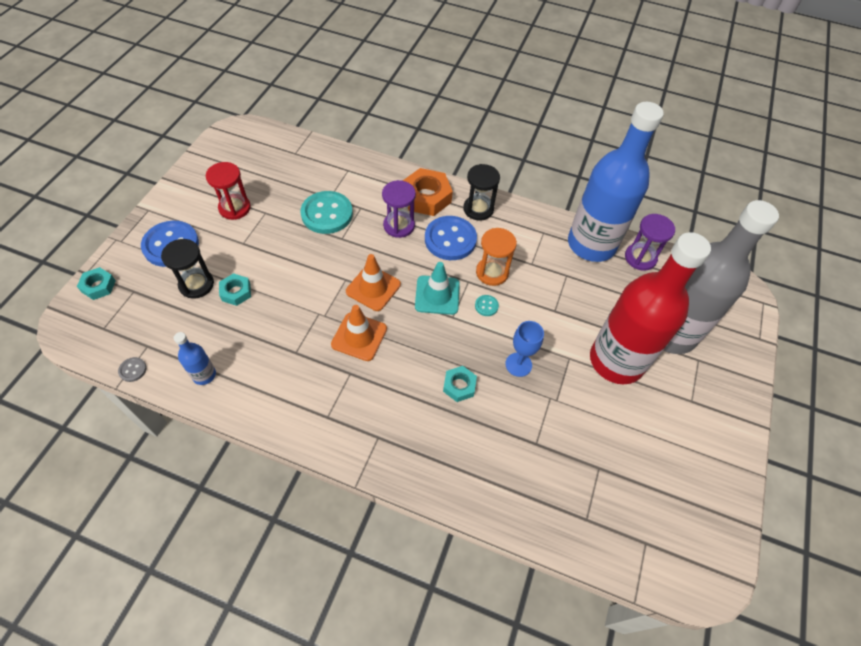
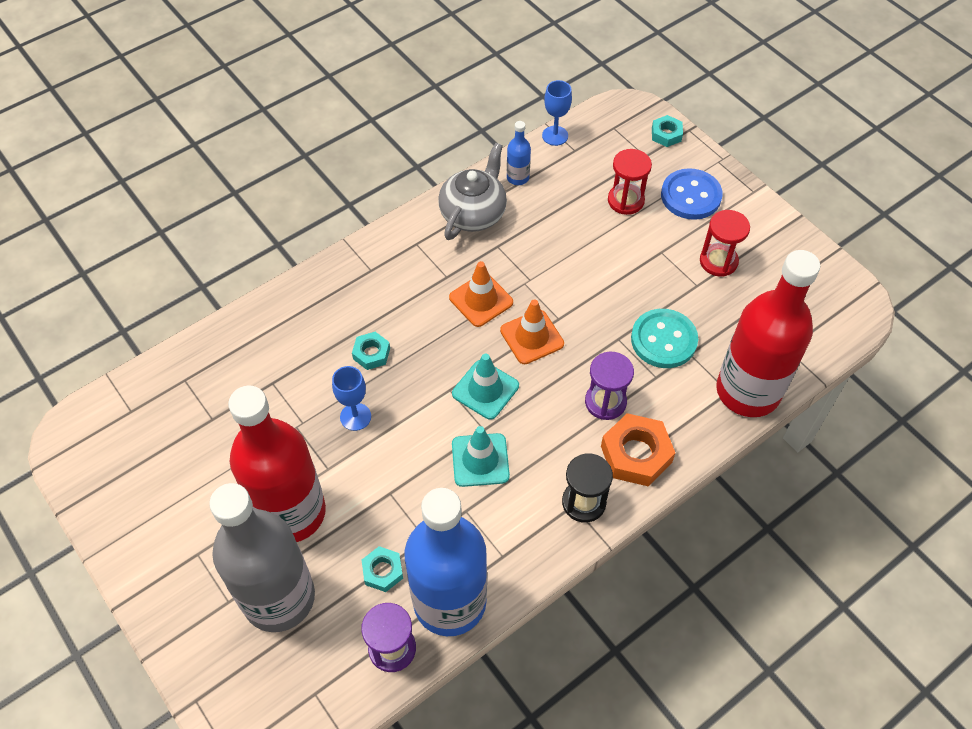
camera: 125 degrees right, 0 degrees up
grey button [118,357,147,382] -> blue goblet [542,80,572,146]
black hourglass [161,239,214,299] -> red hourglass [608,149,652,215]
turquoise nut [219,273,251,306] -> turquoise nut moved to [362,546,403,592]
blue button [425,216,477,260] -> none
turquoise button [475,295,499,316] -> none
orange hourglass [476,228,517,286] -> turquoise traffic cone [452,426,510,487]
none -> grey teapot [438,143,507,240]
none -> red bottle [716,250,820,417]

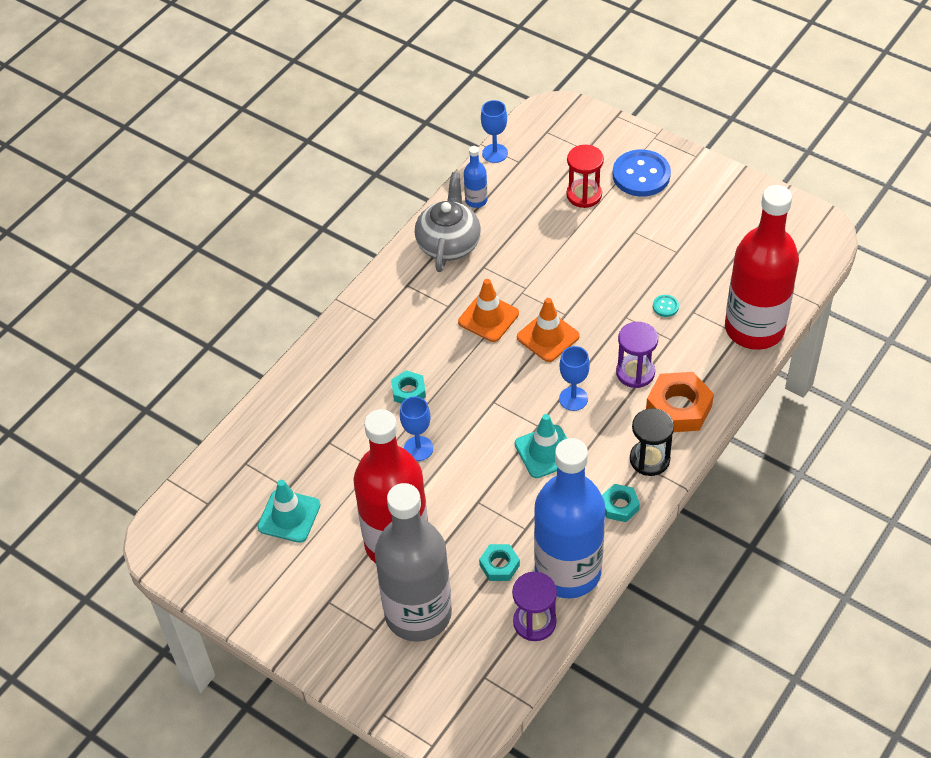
camera: 15 degrees left, 5 degrees down
turquoise traffic cone [452,354,519,420] -> turquoise traffic cone moved to [257,480,320,543]
turquoise button [631,309,698,368] -> turquoise button [653,295,679,317], size x0.42
turquoise nut [652,115,683,147] -> turquoise nut moved to [602,484,640,522]
red hourglass [700,210,750,277] -> none
none -> blue goblet [559,346,590,411]

